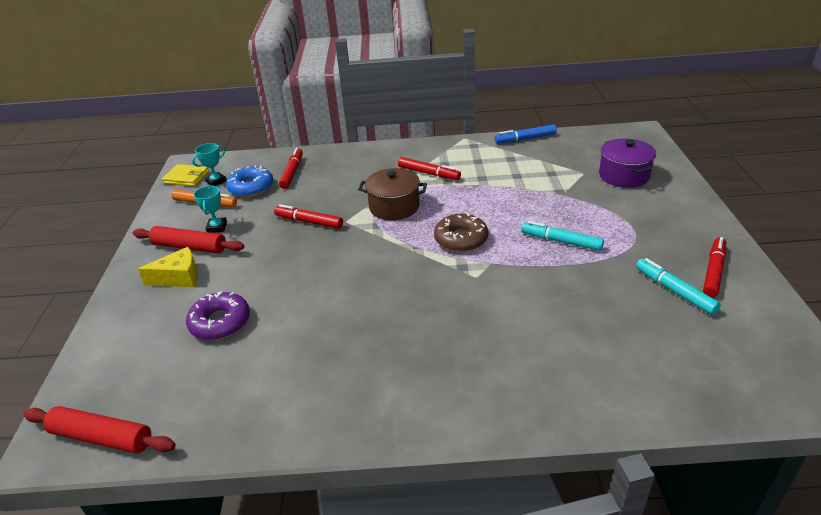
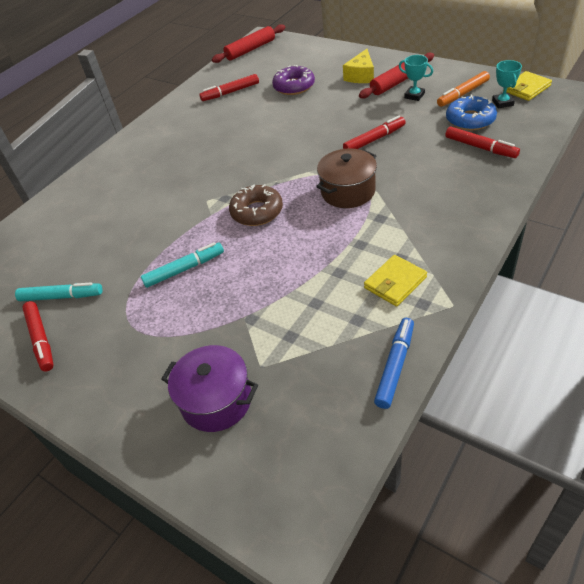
camera: 130 degrees right, 10 degrees up
red marker [398,157,461,180] -> red marker moved to [199,74,259,101]
none -> yellow wallet [364,255,427,307]

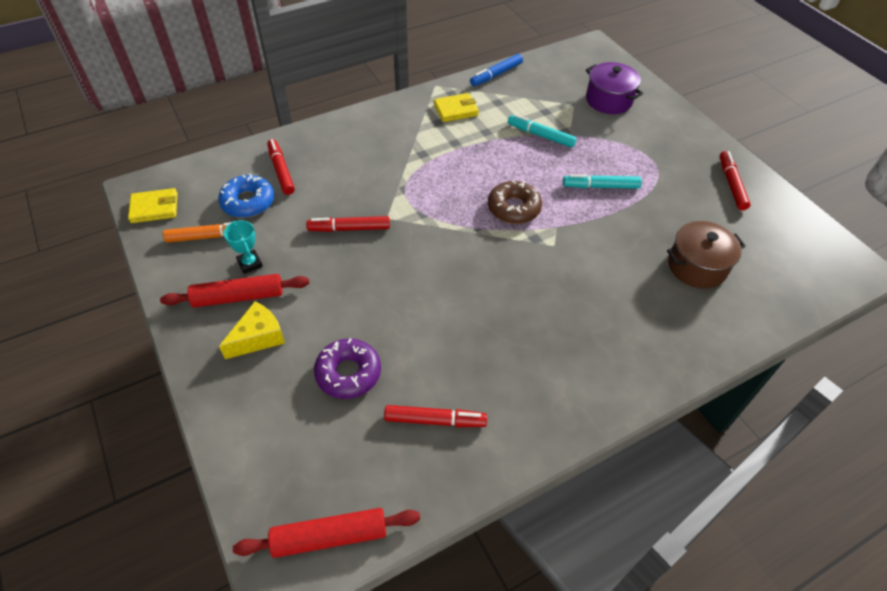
camera: 160 degrees left, 5 degrees up
turquoise marker [15,282,103,301] -> turquoise marker moved to [508,114,577,148]
brown pot [316,148,377,208] -> brown pot moved to [667,221,746,289]
turquoise trophy [492,60,522,109] -> none

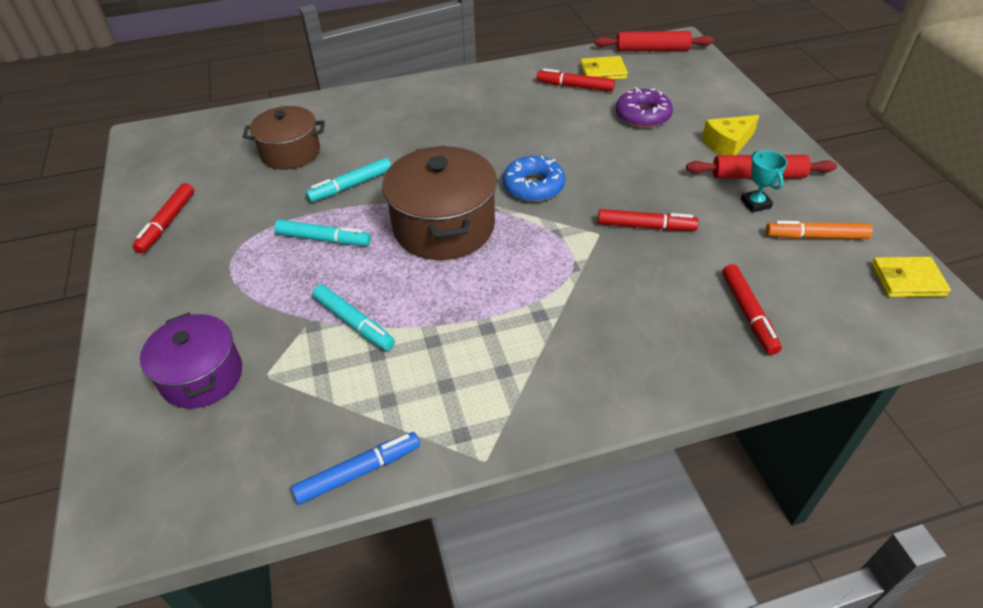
camera: 165 degrees left, 5 degrees down
blue donut [218,174,274,218] -> blue donut moved to [503,156,566,202]
yellow wallet [434,93,479,122] -> yellow wallet moved to [580,56,628,80]
brown donut [488,181,542,224] -> brown pot [382,145,497,260]
none -> turquoise marker [306,158,391,202]

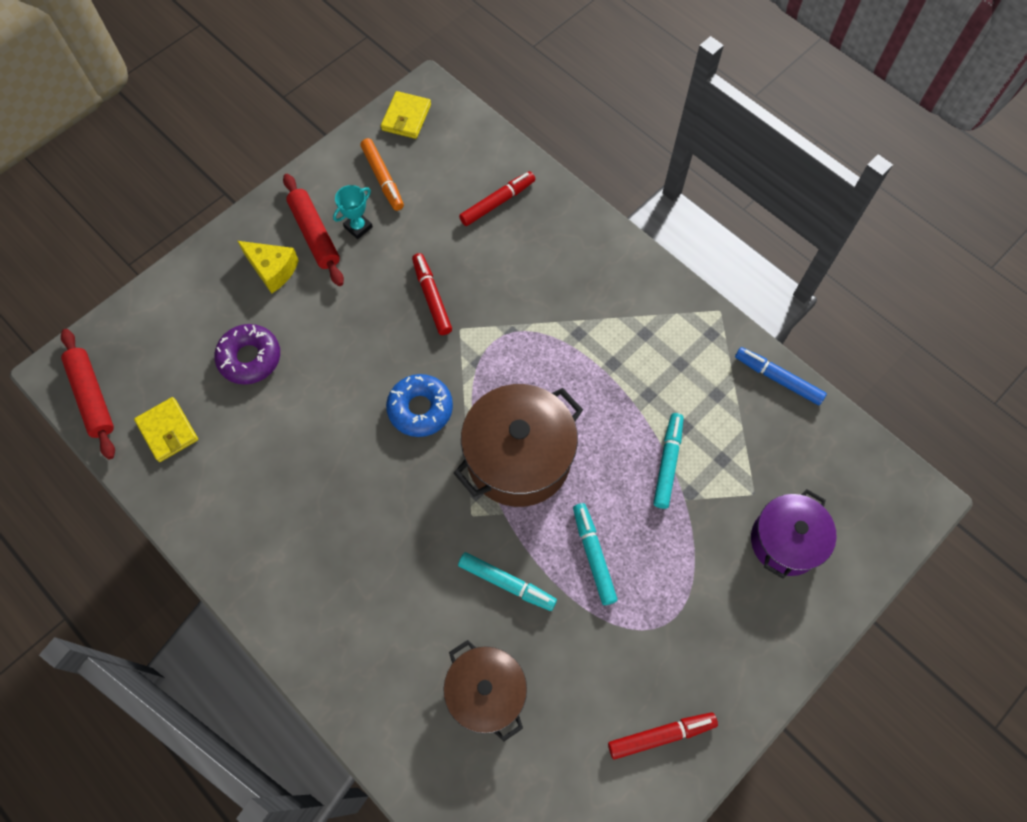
camera: 120 degrees left, 20 degrees up
red marker [537,68,615,92] -> none
yellow wallet [871,257,951,297] -> yellow wallet turned 45 degrees clockwise [381,91,431,139]

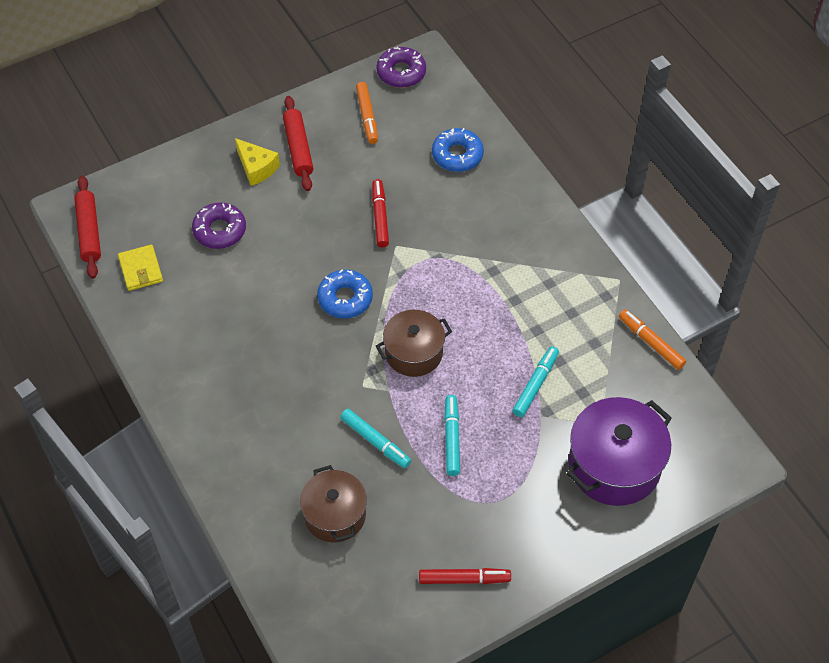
camera: 15 degrees right, 10 degrees down
turquoise trophy [333,185,373,239] -> none
yellow wallet [381,91,431,139] -> purple donut [376,47,426,88]
brown pot [454,384,583,507] -> brown pot [376,310,452,377], size x0.66
red marker [459,171,535,226] -> blue donut [432,128,484,172]
blue marker [735,347,827,405] -> orange marker [619,309,686,370]
purple pot [751,489,837,579] -> purple pot [566,397,672,506], size x1.52

